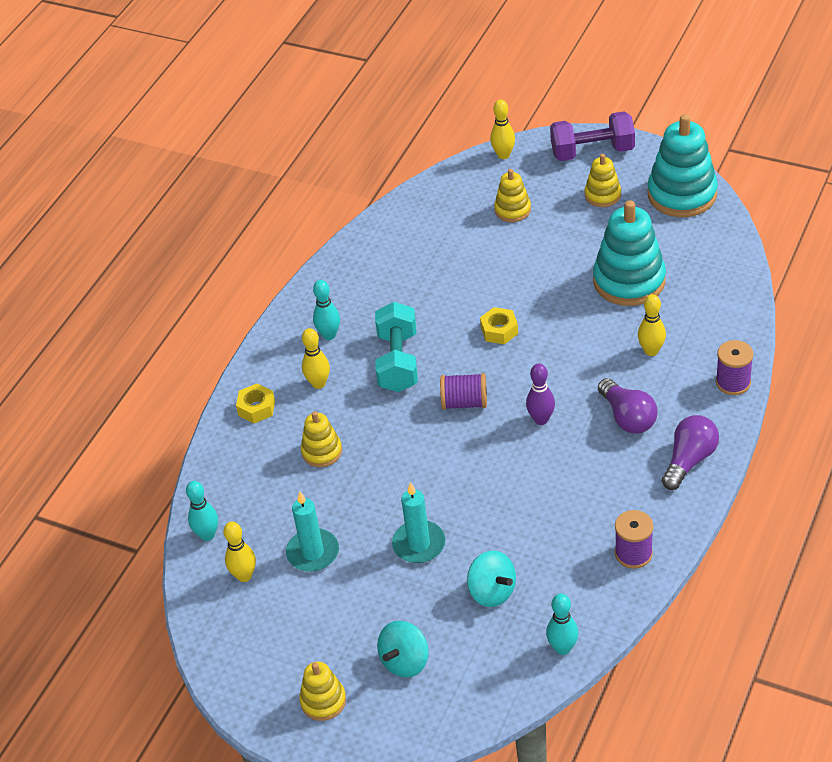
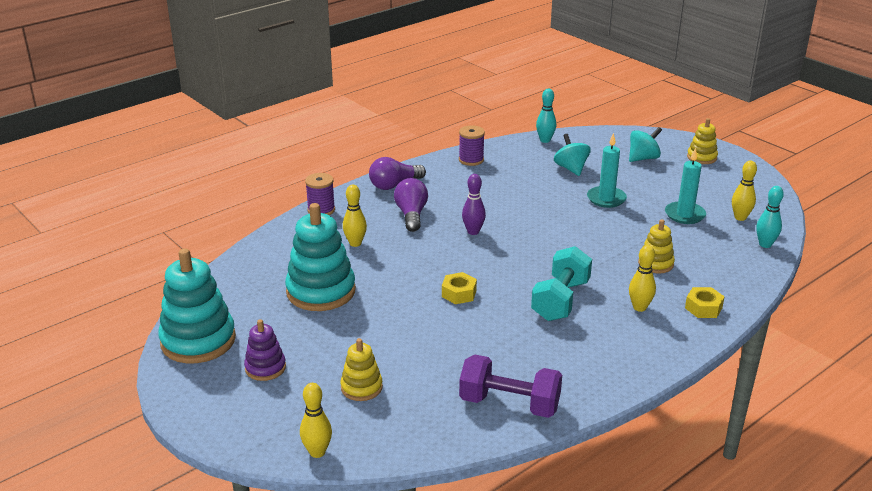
camera: 160 degrees left, 15 degrees down
turquoise bowling pin [313,280,340,340] -> none
purple spool [440,373,487,410] -> none
purple dumbbell [550,111,635,161] -> purple dumbbell moved to [459,354,562,418]
yellow stacking toy [585,154,621,207] -> purple stacking toy [244,319,286,381]

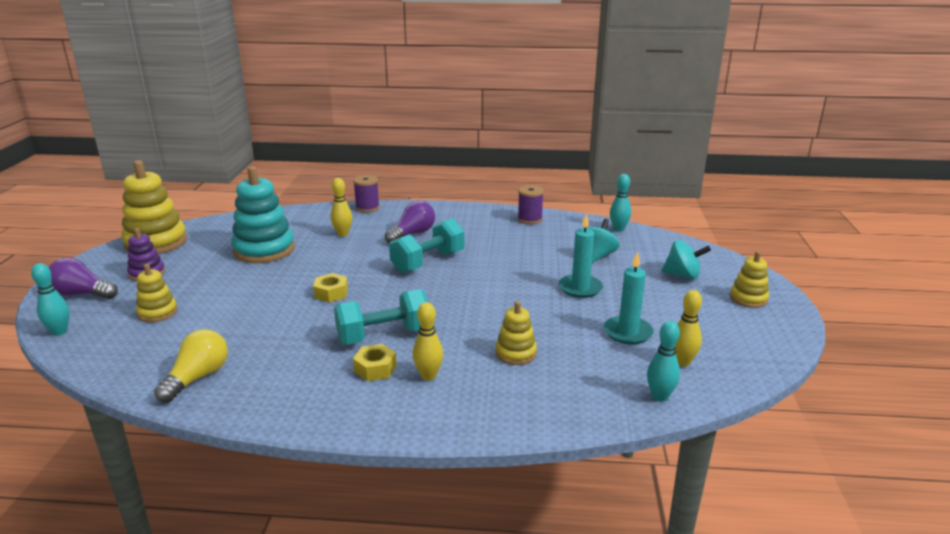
camera: 45 degrees right, 5 degrees down
turquoise stacking toy [158,248,236,363] -> yellow stacking toy [121,160,187,254]
yellow bowling pin [300,383,332,458] -> turquoise bowling pin [31,263,70,336]
purple light bulb [369,157,426,190] -> purple light bulb moved to [48,258,118,299]
purple dumbbell [459,354,562,418] -> yellow light bulb [154,329,228,403]
purple bowling pin [462,174,486,235] -> turquoise dumbbell [389,218,465,273]
yellow nut [685,287,725,318] -> yellow nut moved to [353,344,397,381]

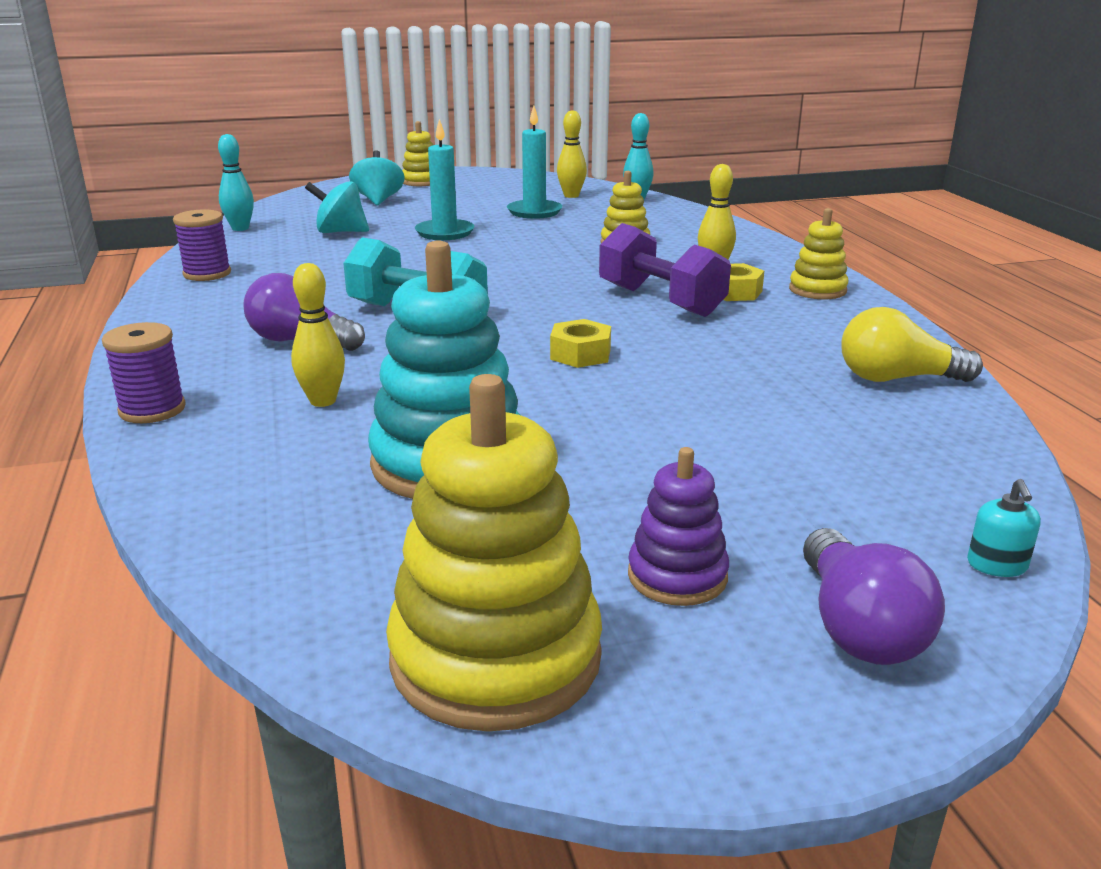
camera: 110 degrees left, 0 degrees up
turquoise bowling pin [31,263,70,336] -> turquoise soap dispenser [967,479,1041,577]
yellow stacking toy [136,264,178,322] -> yellow stacking toy moved to [789,208,849,299]
turquoise dumbbell [334,289,428,345] -> purple dumbbell [599,223,731,317]

